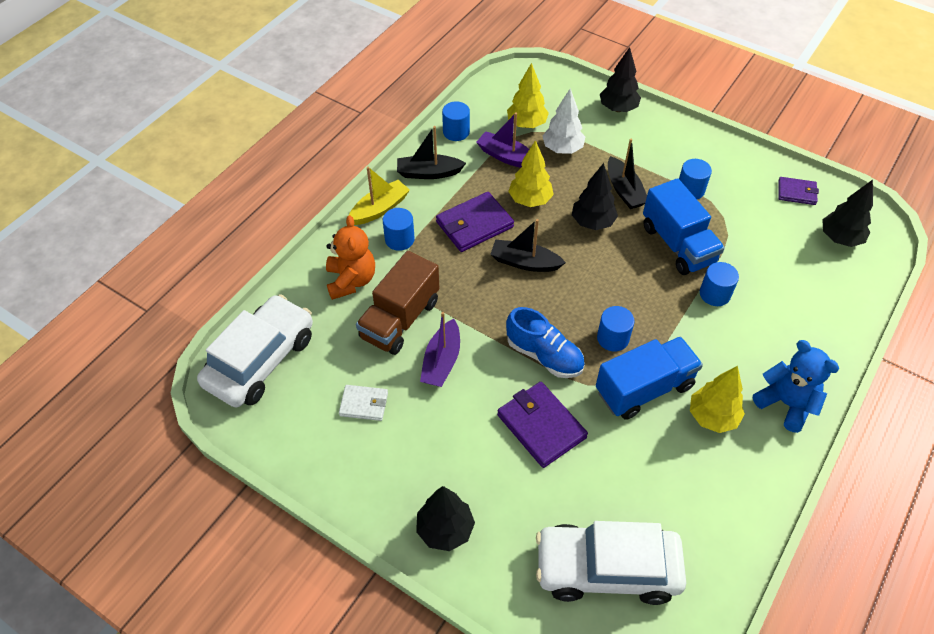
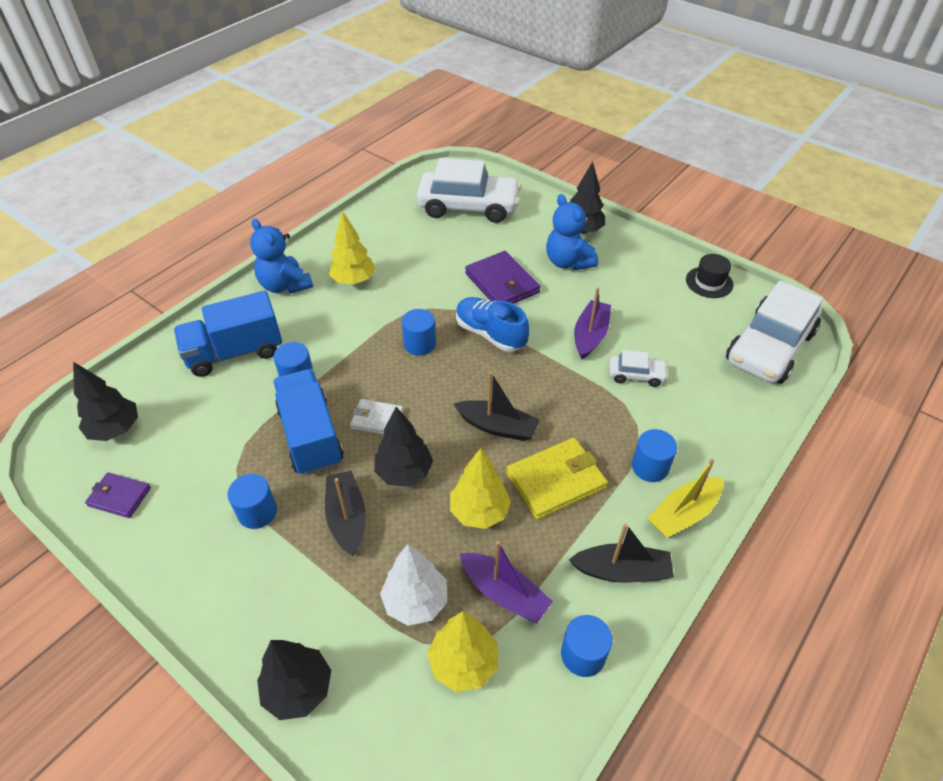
camera: 175 degrees left, 5 degrees down
orange teddy bear [326,215,375,300] -> none
white wallet [339,385,388,421] -> white wallet moved to [350,399,403,435]
brown truck [356,251,439,355] -> white car [609,350,668,387]
purple wallet [436,192,514,252] -> yellow wallet [506,438,608,520]
blue truck [596,337,703,420] -> blue truck moved to [174,291,282,377]
none -> blue teddy bear [546,194,598,270]
none -> black hat [686,254,734,298]

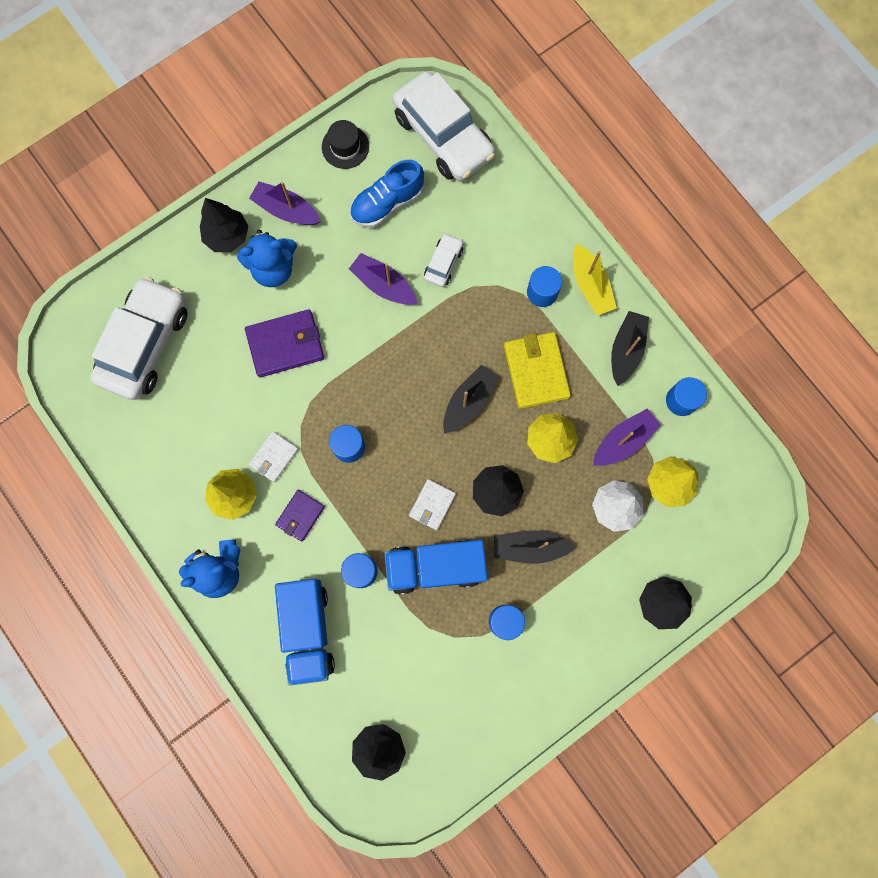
camera: 75 degrees left, 30 degrees up
purple wallet [85,472,151,518] -> purple wallet moved to [275,490,325,542]
blue shoe [456,297,529,352] -> blue shoe moved to [350,160,424,227]
none -> purple boat [249,181,321,225]
none -> white wallet [249,431,299,483]

